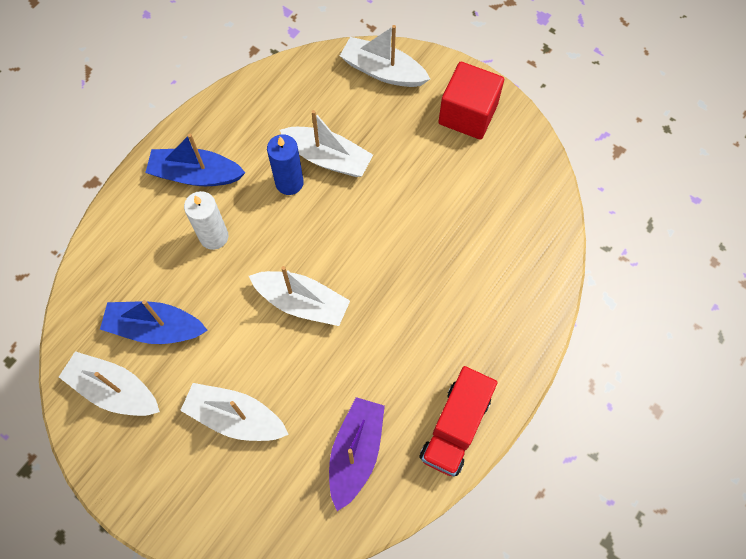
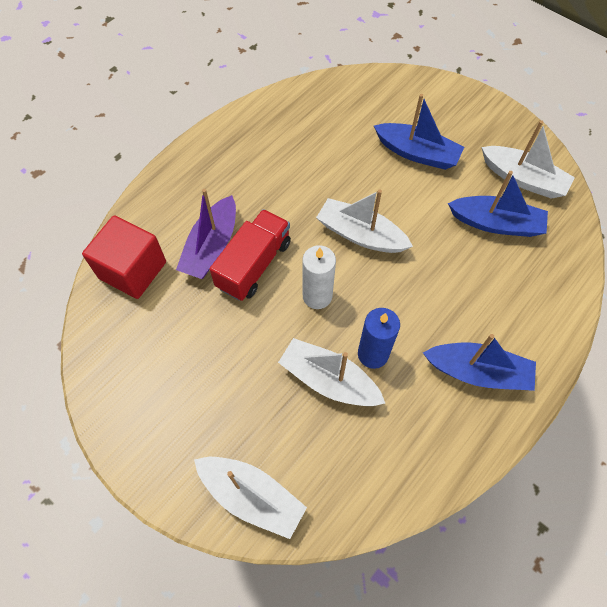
camera: 175 degrees left, 5 degrees down
white boat [180,383,289,441] -> blue boat [374,94,464,170]
white candle [184,191,228,250] -> white candle moved to [302,245,336,309]
purple boat [329,397,385,511] -> purple boat moved to [176,189,236,279]
red truck [420,366,498,476] -> red truck moved to [210,209,291,301]
red cube [438,62,504,140] -> red cube moved to [82,215,166,299]

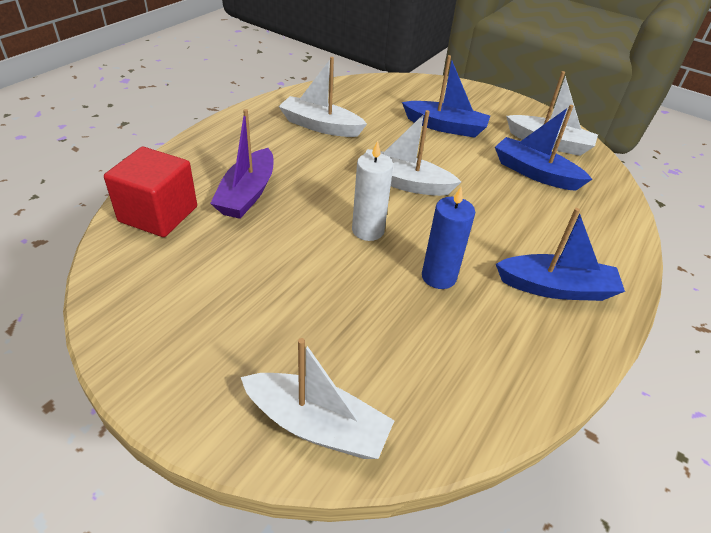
camera: 10 degrees left, 20 degrees down
red truck [210,209,291,301] -> none
white boat [278,338,385,406] -> white boat moved to [278,57,367,137]
blue boat [448,171,548,237] -> blue boat turned 150 degrees counterclockwise [495,105,592,191]

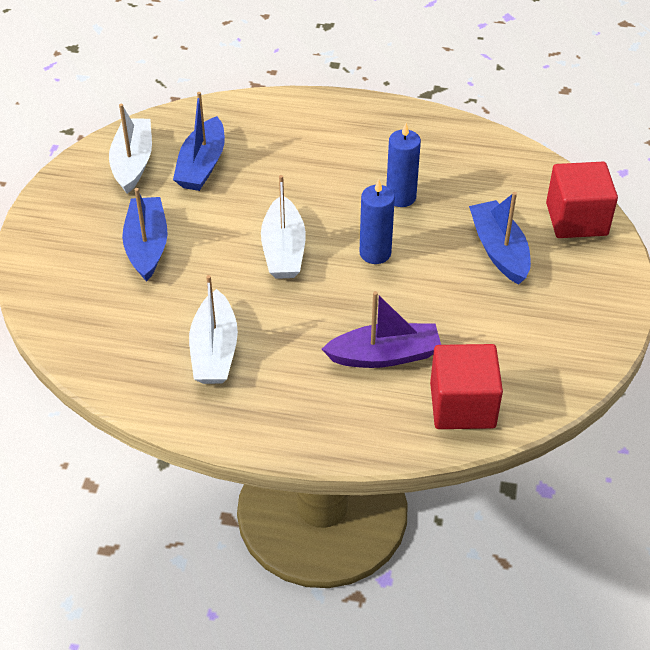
camera: 110 degrees left, 5 degrees up
white boat [241,338,395,459] -> red cube [546,162,618,238]
white candle [352,141,393,241] -> blue candle [360,179,395,264]
blue boat [496,208,625,301] -> blue boat moved to [469,192,531,284]

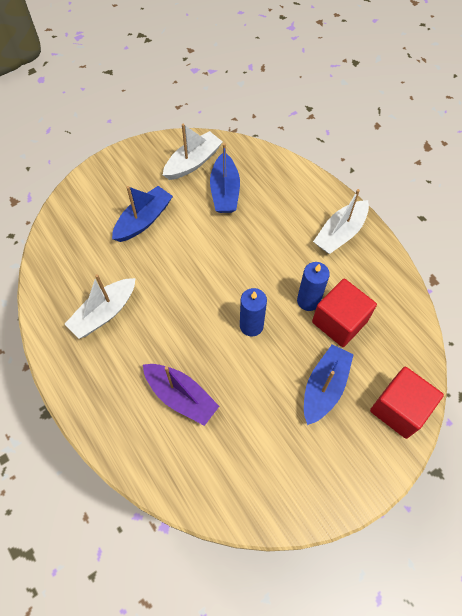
camera: 45 degrees right, 15 degrees up
blue boat [173,92,225,191] -> blue boat turned 60 degrees counterclockwise [210,143,240,213]
white boat [261,175,306,279] -> white boat moved to [313,189,369,254]
red cube [430,344,503,429] -> red cube moved to [312,279,377,347]

